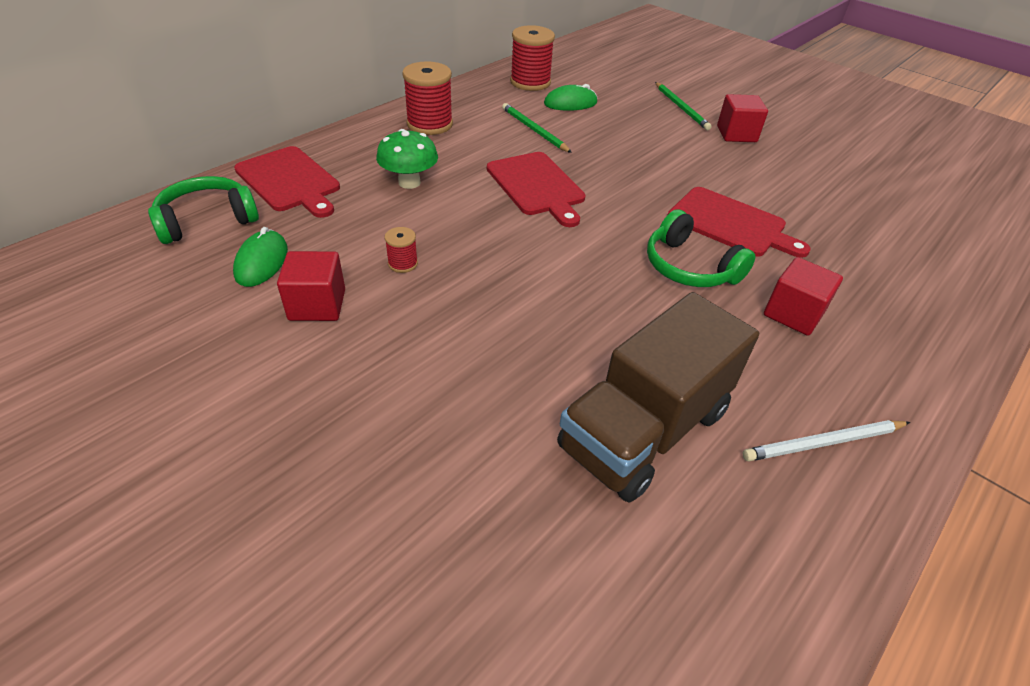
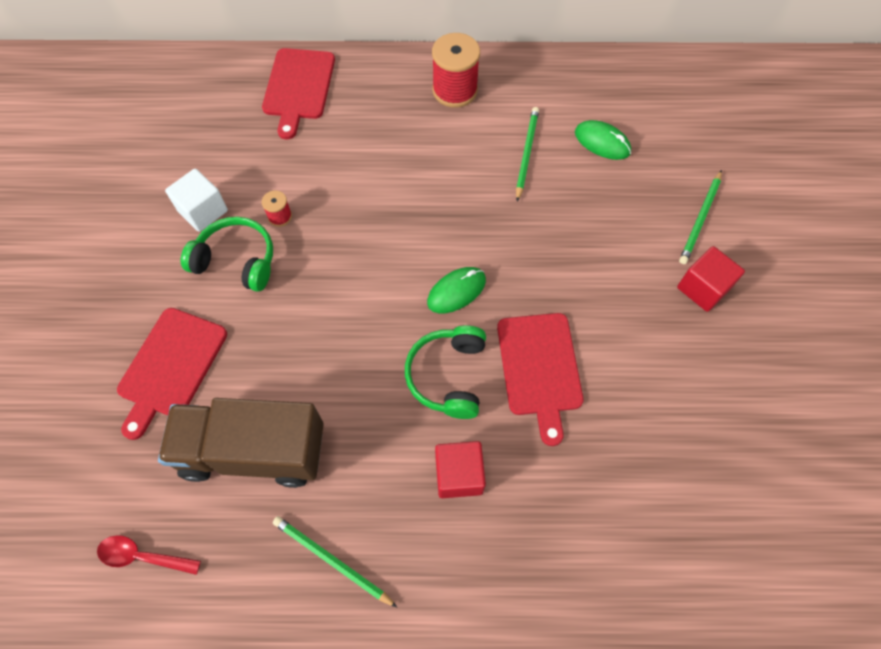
camera: 50 degrees right, 20 degrees up
green headphones [148,176,259,244] -> green headphones moved to [181,217,273,292]
green mouse [233,227,288,287] -> green mouse moved to [427,267,486,313]
red cube [277,251,345,321] -> white cube [165,169,228,232]
green mushroom [376,129,438,189] -> none
red cutting board [487,152,585,227] -> red cutting board moved to [117,308,227,440]
red spool [510,25,555,91] -> none
white pencil [742,420,910,461] -> green pencil [273,516,397,607]
none -> red spoon [97,535,201,575]

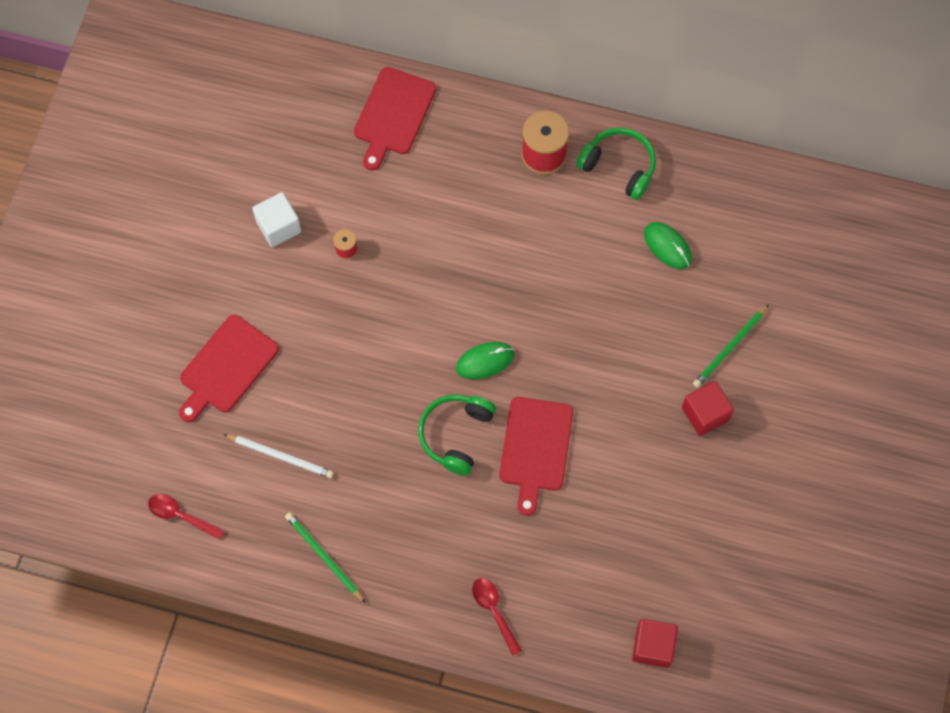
camera: 15 degrees right, 5 degrees up
brown truck [158,398,324,488] -> white pencil [223,434,334,478]
green headphones [181,217,273,292] -> green headphones moved to [576,127,656,200]
red cube [435,441,486,498] -> red cube moved to [632,619,678,668]
green pencil [516,107,539,201] -> none
none -> red spoon [472,578,522,656]

